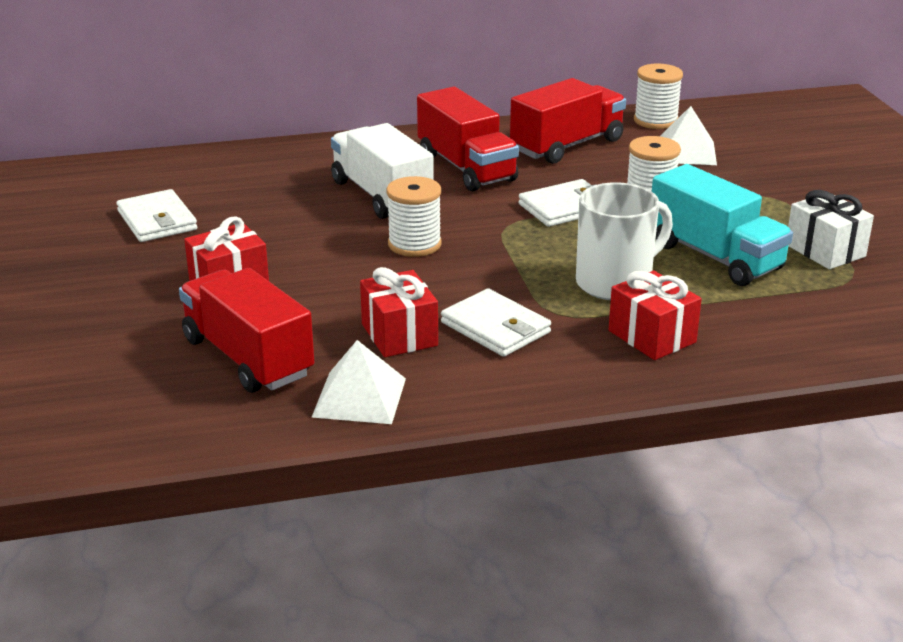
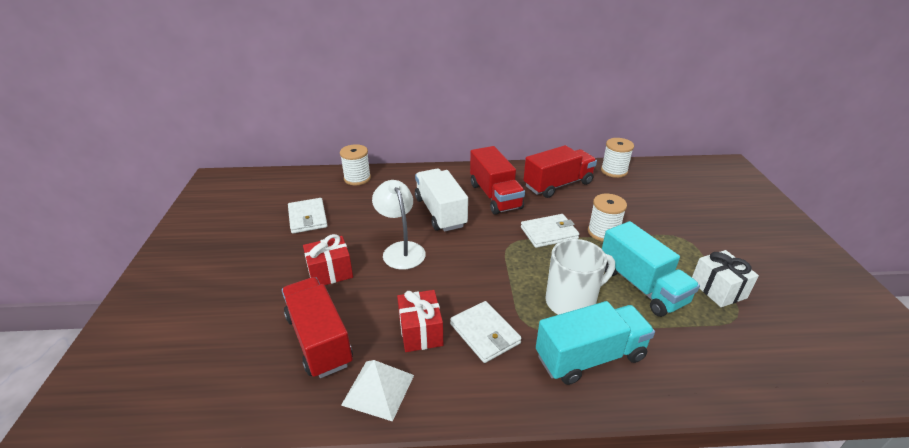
camera: 10 degrees right, 5 degrees up
white spool [387,176,442,257] -> white spool moved to [340,144,371,185]
red gift [609,270,702,360] -> turquoise truck [536,301,655,385]
white pyramid [660,106,717,165] -> none
none -> white lamp [372,180,426,270]

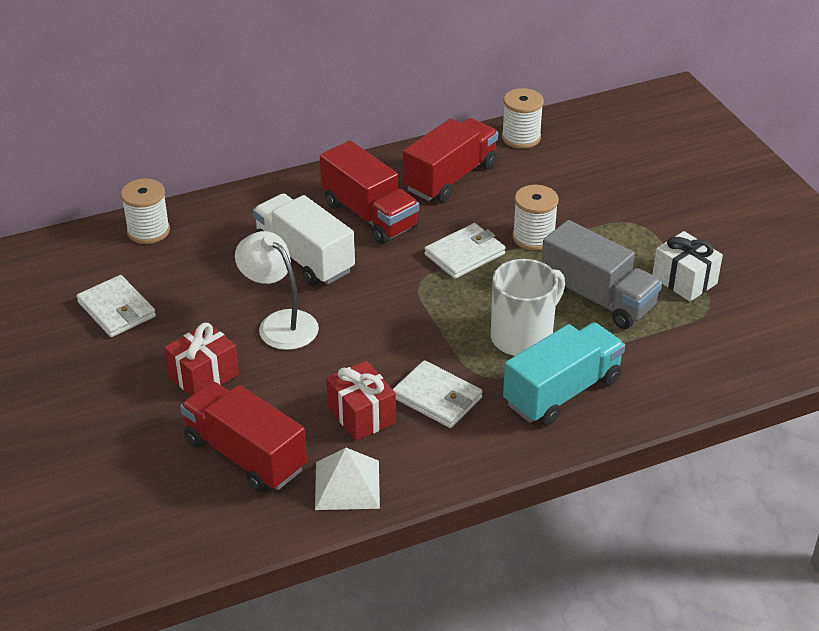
camera: 20 degrees left, 5 degrees up
turquoise truck [602,221,700,317] -> grey truck [541,220,662,329]

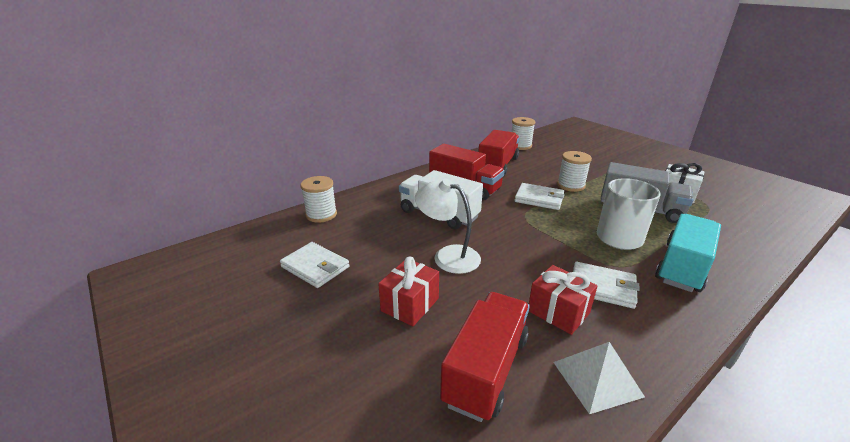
camera: 15 degrees left, 10 degrees down
red truck [180,382,307,492] -> red truck turned 90 degrees clockwise [440,292,530,422]
white wallet [424,223,506,279] -> white wallet turned 75 degrees clockwise [515,183,564,210]

